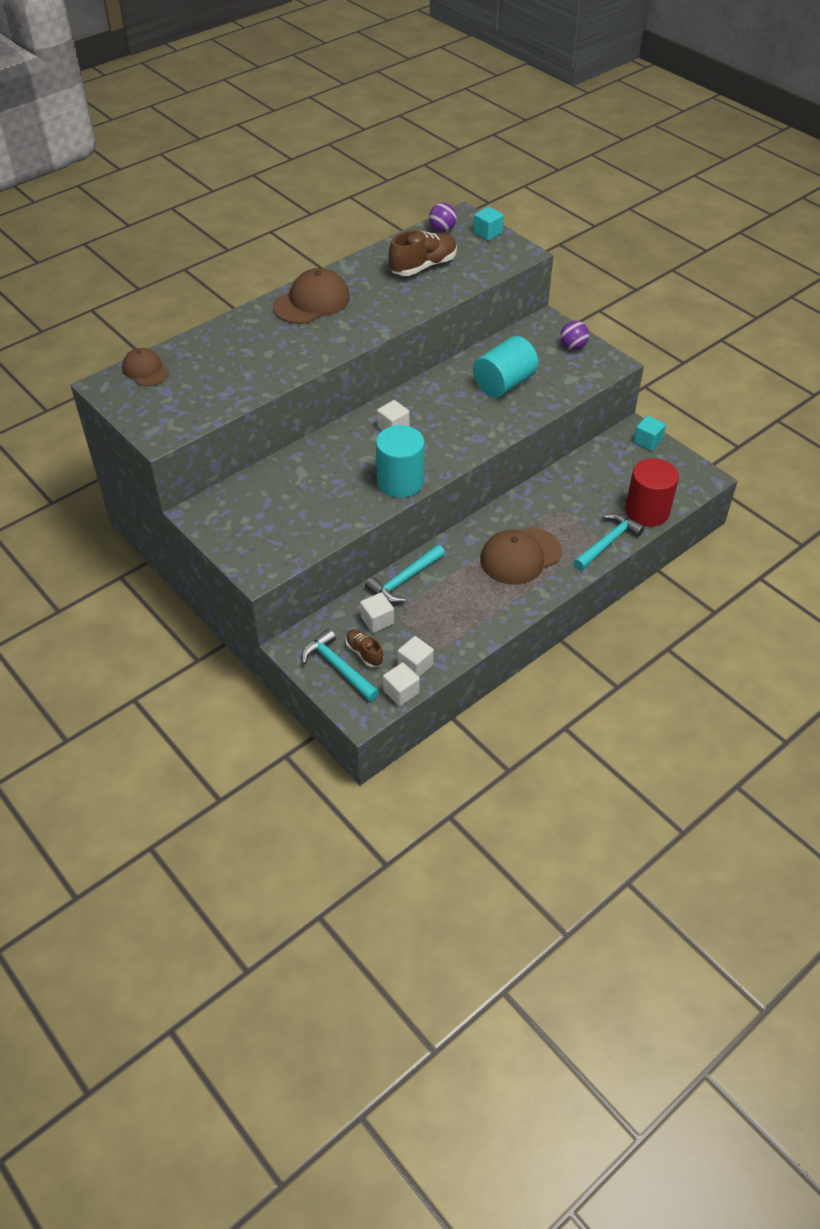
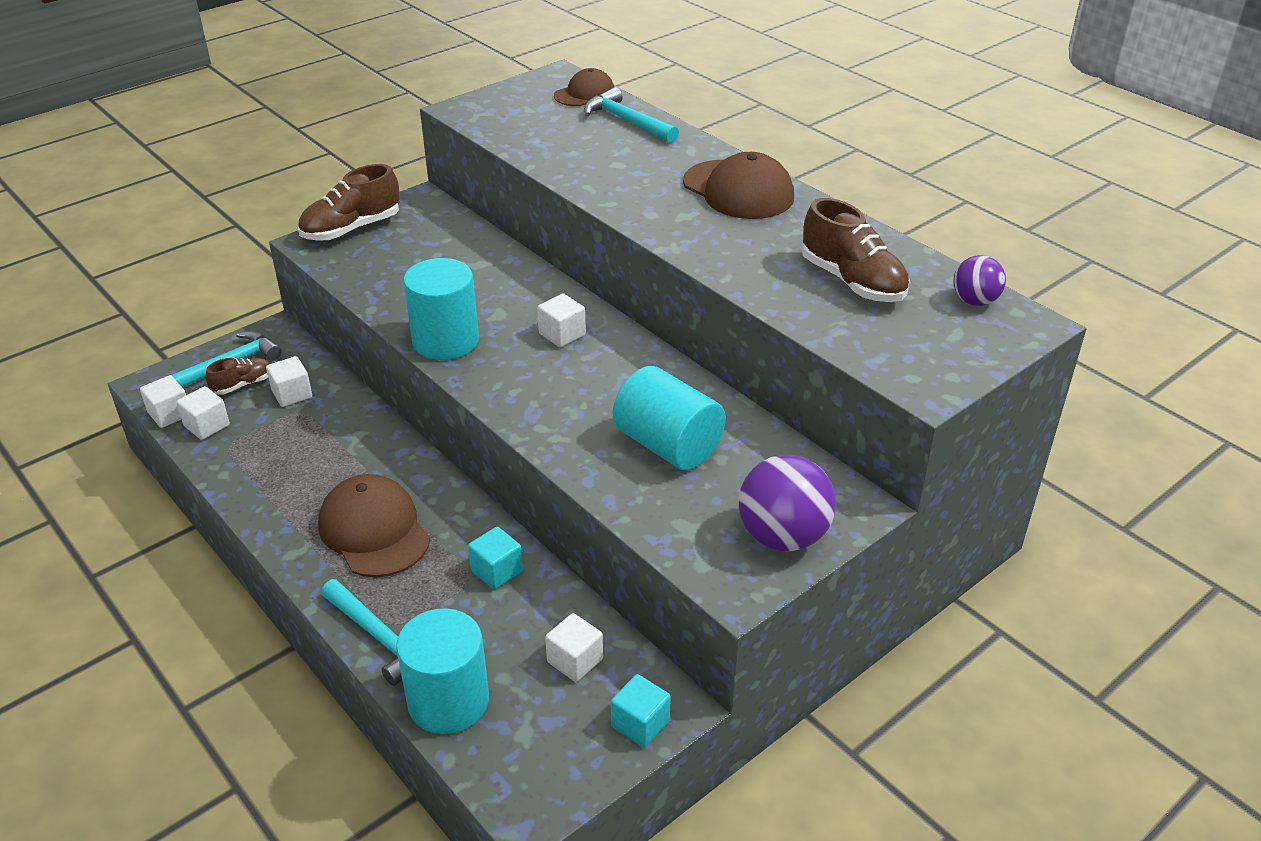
camera: 90 degrees right, 10 degrees down
turquoise hammer [365,545,445,603] -> turquoise hammer moved to [584,87,679,143]
turquoise cube [473,207,504,241] -> turquoise cube moved to [468,527,523,589]
purple ball [560,321,589,350] -> purple ball [739,455,836,551], size x1.72
red cylinder [625,458,679,527] -> turquoise cylinder [396,608,489,734]
none -> brown shoe [298,164,400,241]
none -> white cube [545,613,603,682]

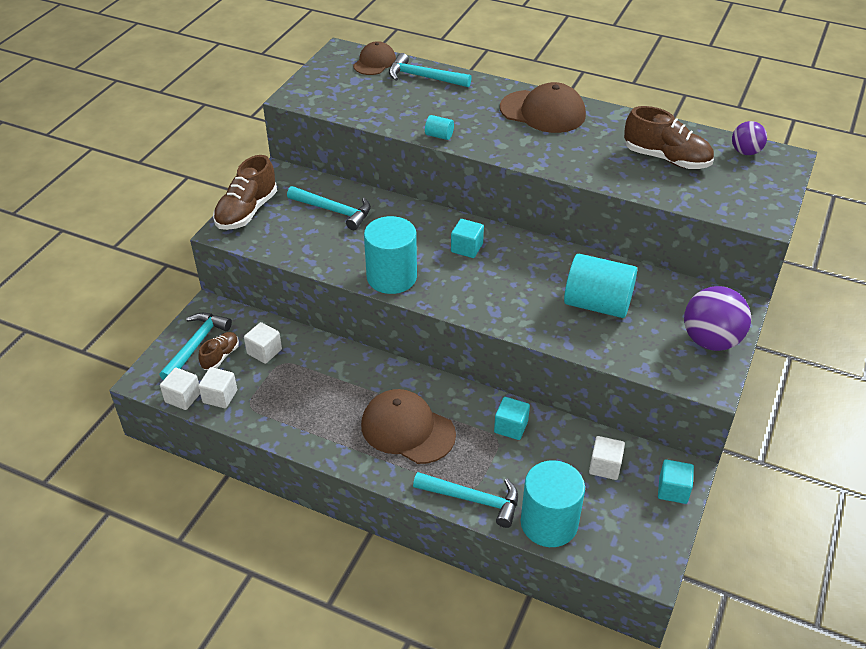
camera: 25 degrees left, 5 degrees up
white cube [537,293,586,347] -> turquoise cube [451,219,484,258]
none -> turquoise hammer [287,186,371,230]
none -> turquoise cylinder [425,115,454,140]

